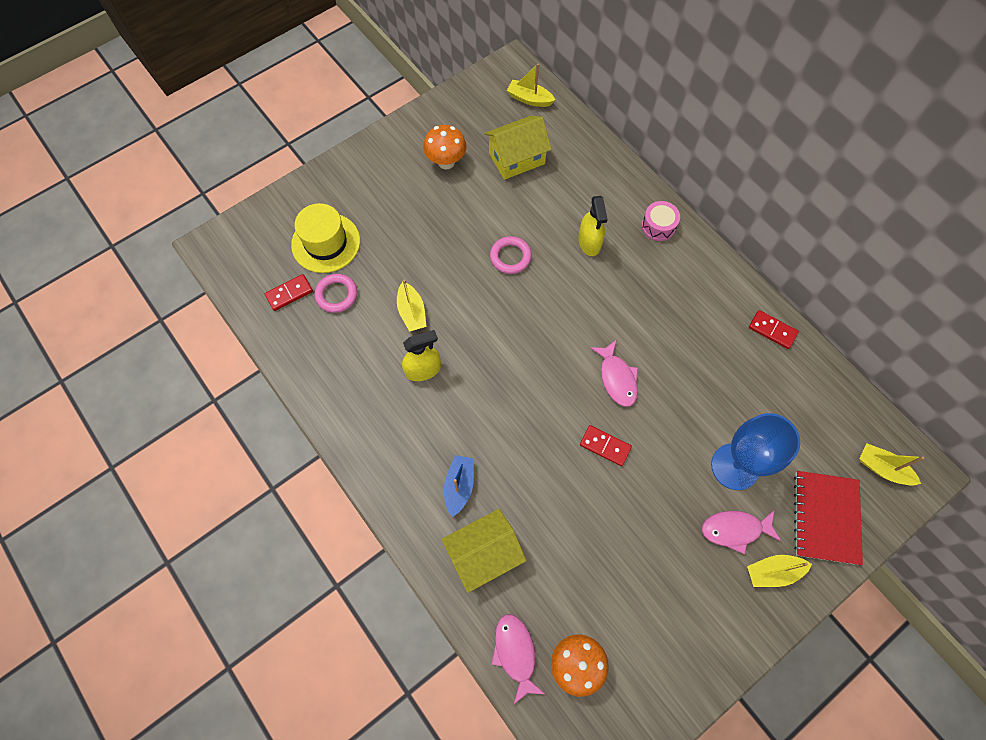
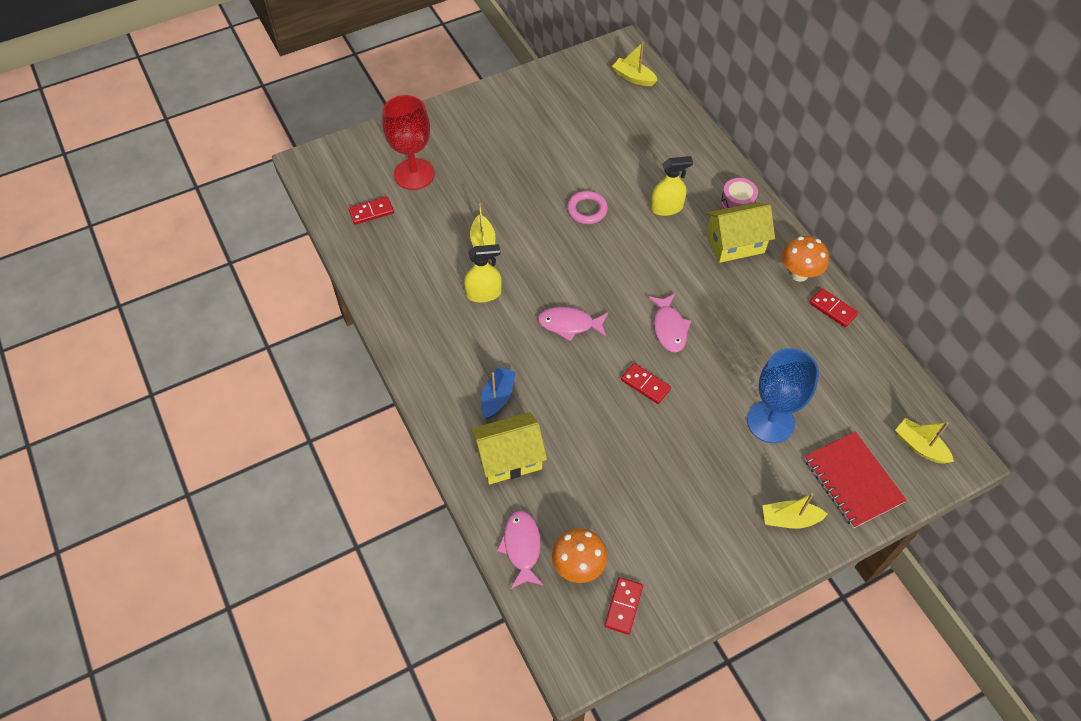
camera: 10 degrees right, 10 degrees down
yellow hat [291,203,360,273] -> red goblet [382,95,434,190]
pink ring [314,274,357,313] -> none
orange mushroom [423,125,467,169] -> orange mushroom moved to [782,236,829,282]
yellow house [485,116,552,180] -> yellow house moved to [706,202,775,263]
yellow spray bottle [579,196,608,256] -> yellow spray bottle turned 105 degrees counterclockwise [650,156,693,216]
pink fish [702,510,781,554] -> pink fish moved to [538,307,608,341]
red notebook [794,471,863,565] -> red notebook turned 45 degrees counterclockwise [804,431,907,528]
none -> red domino [604,577,643,635]

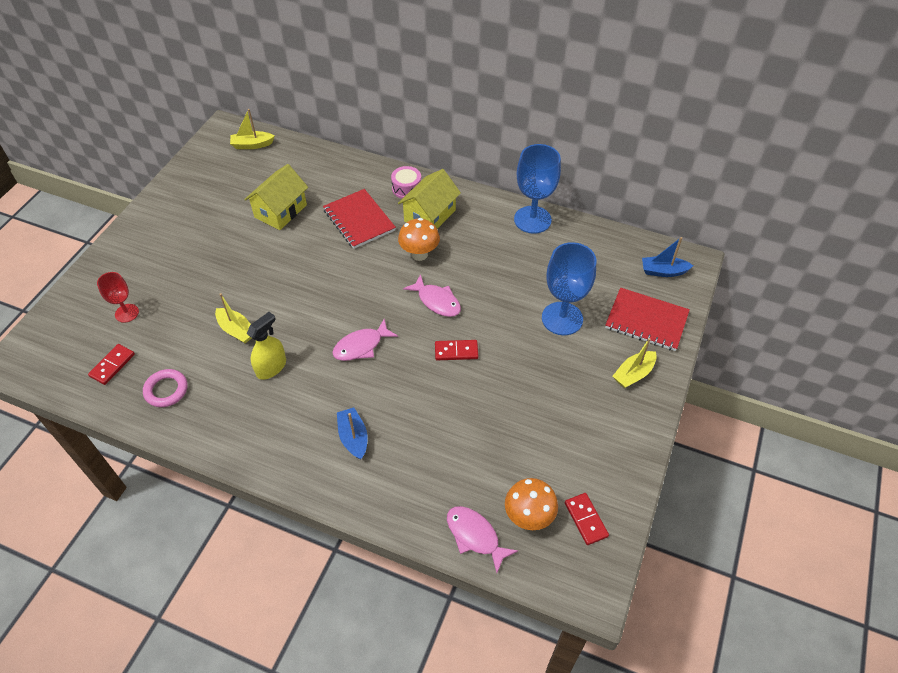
camera: 40 degrees left, 5 degrees down
red goblet [382,95,434,190] -> red goblet [97,272,139,323], size x0.56
yellow house [471,412,547,484] -> yellow house moved to [244,164,308,230]
pink ring [567,191,608,224] -> pink ring moved to [143,369,187,407]
yellow spray bottle [650,156,693,216] -> red notebook [323,189,396,249]
orange mushroom [782,236,829,282] -> orange mushroom moved to [398,218,440,261]
red domino [809,288,858,327] -> blue goblet [514,144,561,234]
yellow boat [895,418,954,464] -> blue boat [642,237,693,277]

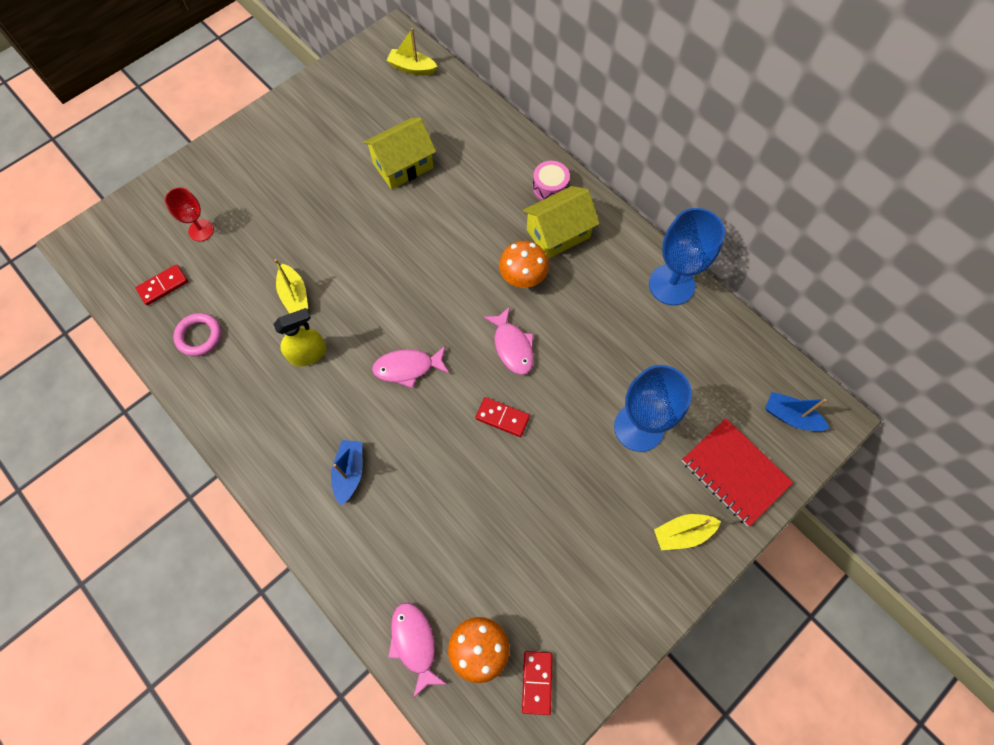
camera: 25 degrees right, 15 degrees up
red notebook [323,189,396,249] -> none

